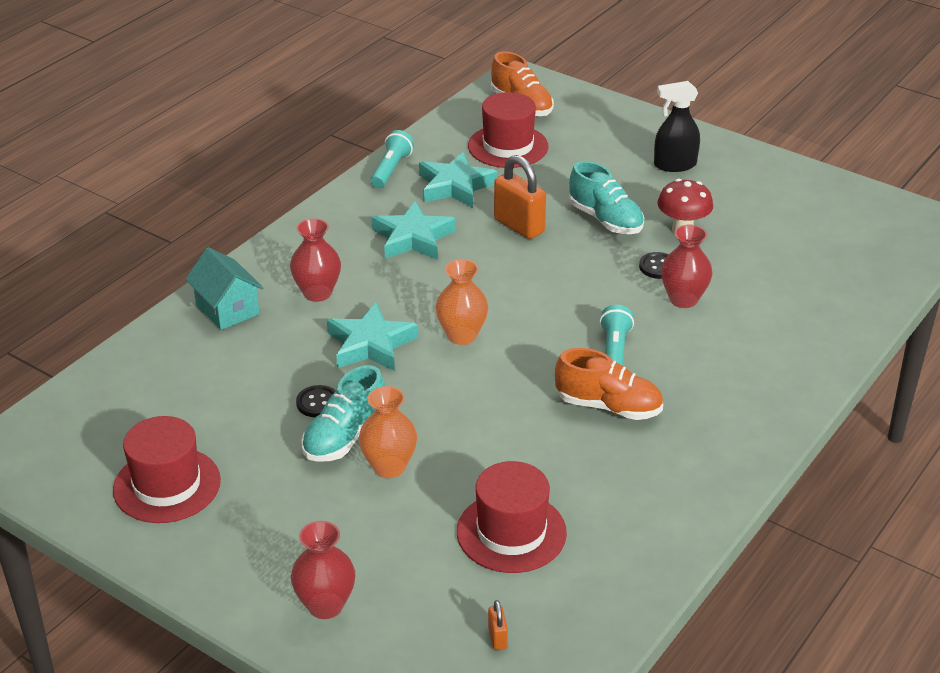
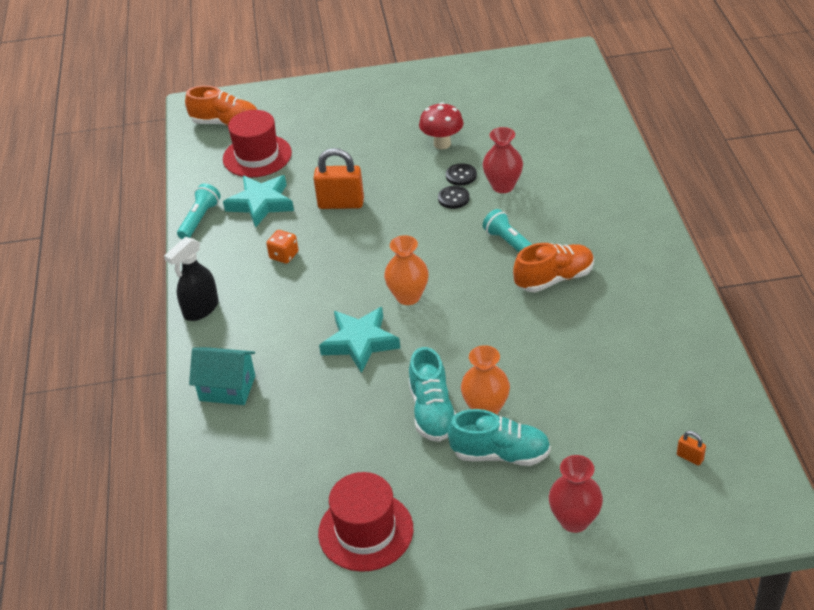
camera: 40 degrees left, 5 degrees up
red vase [290,218,341,302] -> none
black button [296,385,336,417] -> black button moved to [438,186,470,209]
turquoise flashlight [371,130,414,188] -> turquoise flashlight turned 45 degrees clockwise [177,183,221,239]
turquoise star [372,201,456,260] -> orange dice [266,230,299,264]
red hat [457,461,567,573] -> none
turquoise shoe [569,161,644,234] -> turquoise shoe moved to [448,409,551,466]
black spray bottle [654,81,700,172] -> black spray bottle moved to [164,237,219,321]

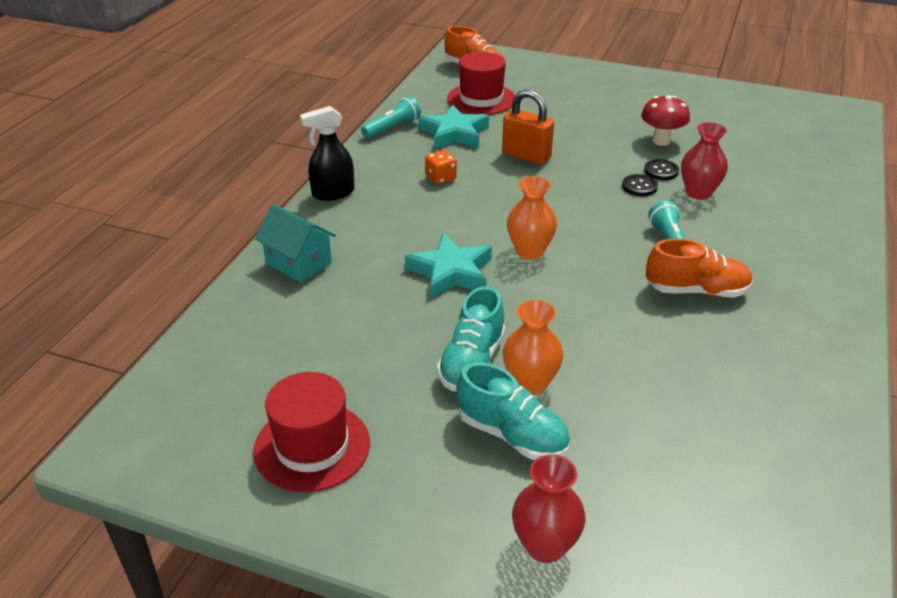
camera: 25 degrees right, 5 degrees down
orange padlock [677,431,706,466] -> none

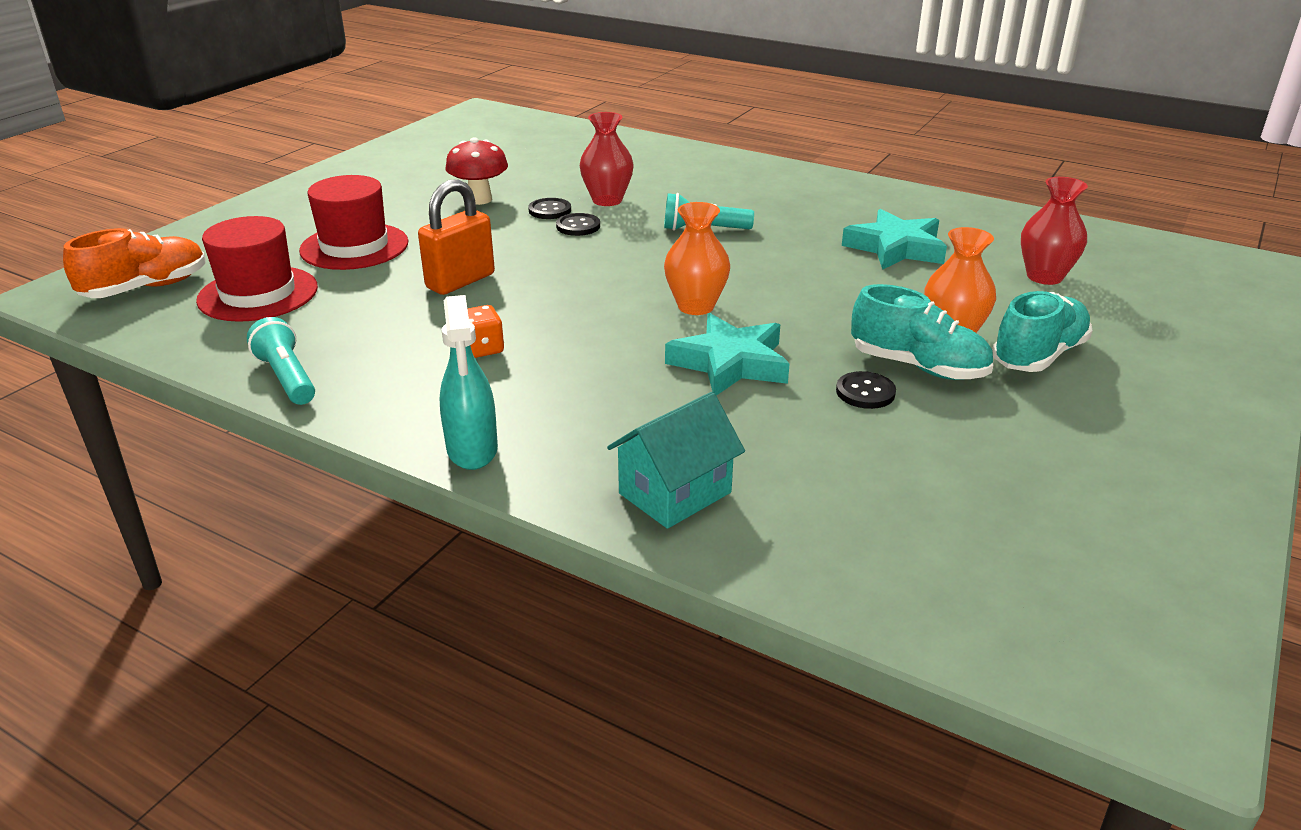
camera: 80 degrees left, 5 degrees down
red hat [253,372,370,492] -> red hat moved to [299,175,408,270]
black spray bottle [300,106,354,201] -> turquoise spray bottle [440,295,498,470]
turquoise star [419,105,489,149] -> turquoise star moved to [842,209,947,270]
red vase [512,454,586,563] -> red vase moved to [1021,177,1088,285]
orange shoe [646,238,753,298] -> none
none -> black button [836,371,896,409]

